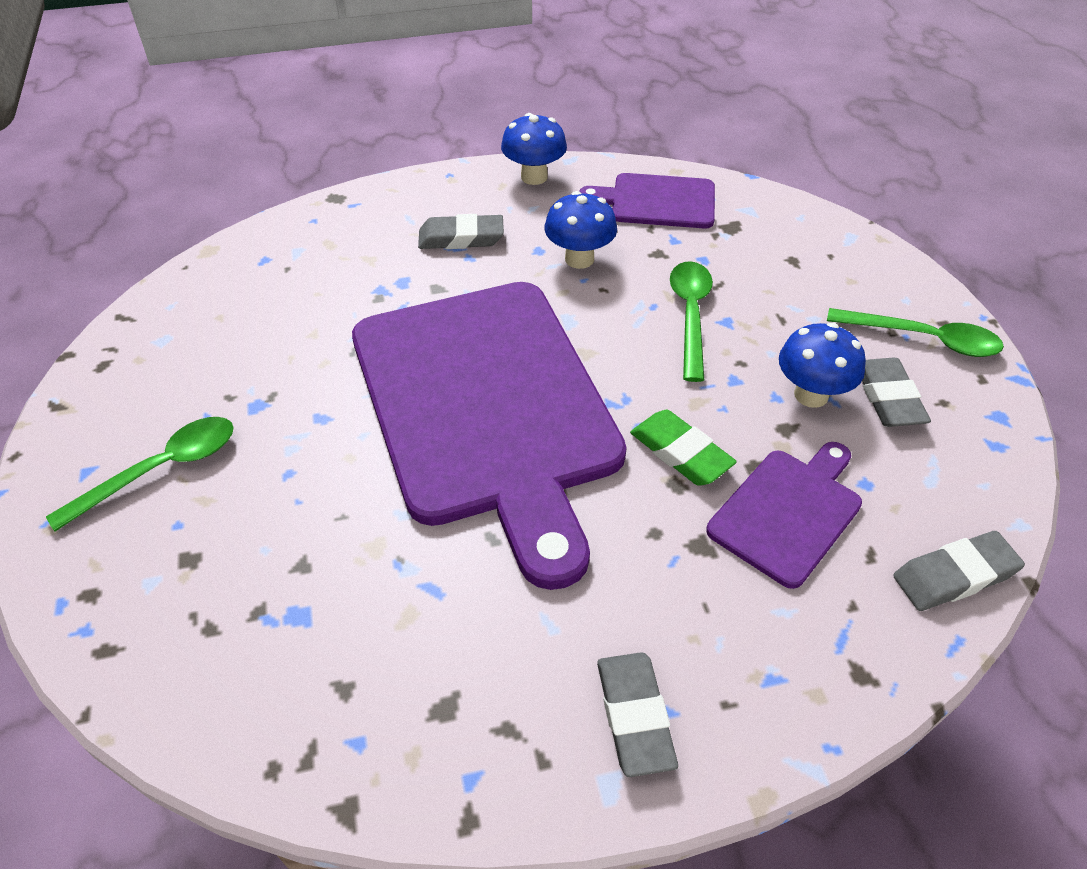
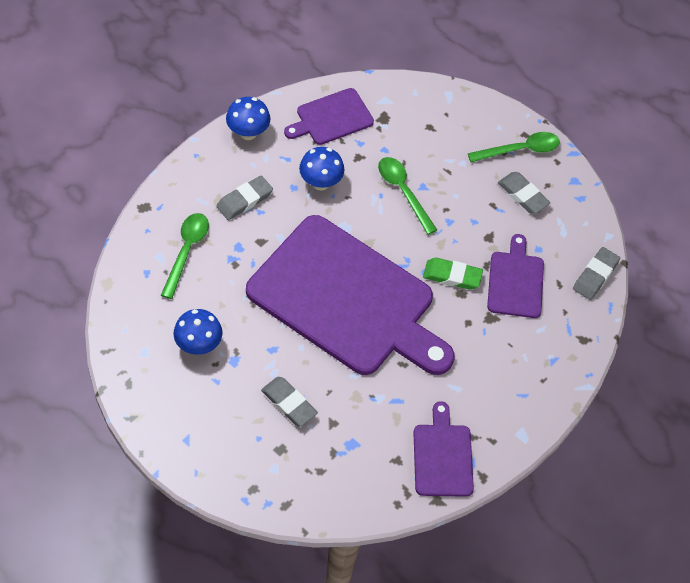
camera: 40 degrees left, 10 degrees up
green spoon [46,417,234,531] -> green spoon moved to [161,213,209,299]
grey eraser [597,652,678,777] -> grey eraser moved to [261,377,318,426]
blue mushroom [779,323,866,408] -> blue mushroom moved to [174,309,222,355]
none -> purple cutting board [413,401,474,497]

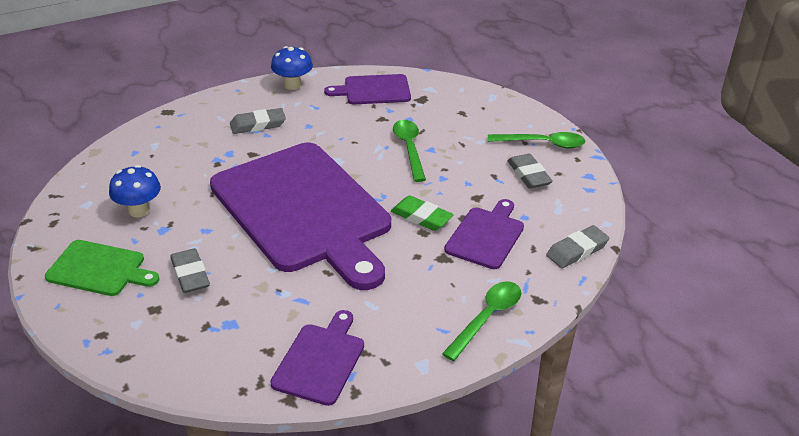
camera: 25 degrees right, 20 degrees down
green spoon [161,213,209,299] -> green spoon moved to [442,281,521,361]
blue mushroom [299,147,345,191] -> none
none -> green cutting board [45,240,160,296]

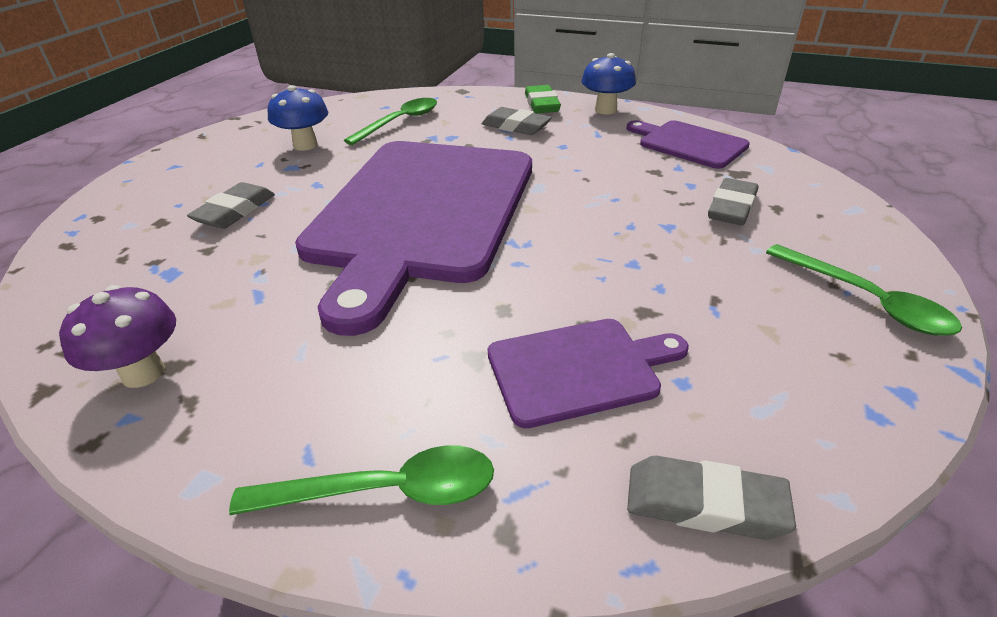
camera: 50 degrees right, 0 degrees up
green cutting board [45,240,160,296] -> none
purple cutting board [270,310,364,406] -> purple mushroom [59,285,176,388]
green eraser [391,196,454,231] -> green eraser moved to [525,85,561,113]
green spoon [393,120,426,182] -> green spoon moved to [344,98,437,145]
grey eraser [507,154,553,189] -> grey eraser moved to [708,178,759,225]

